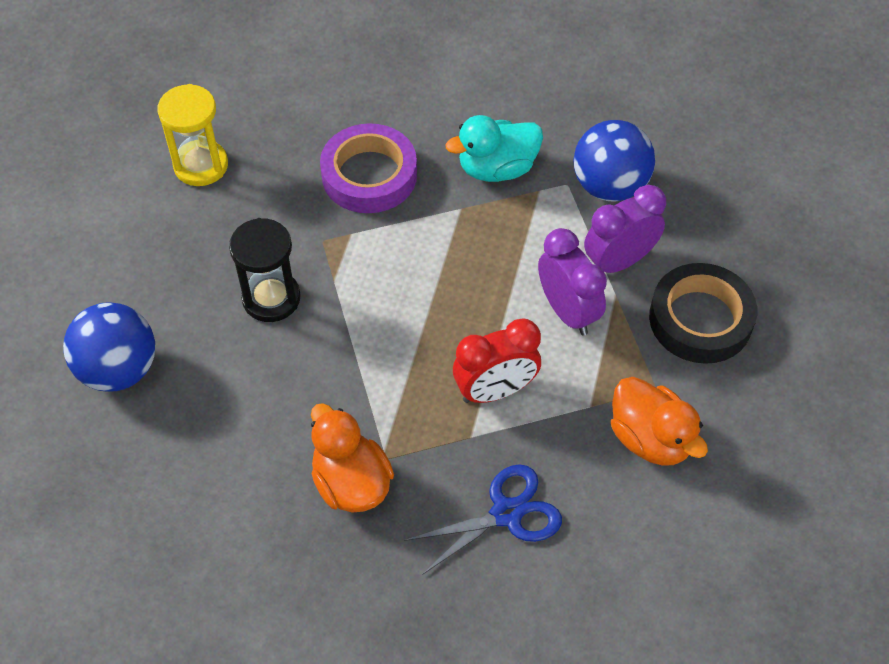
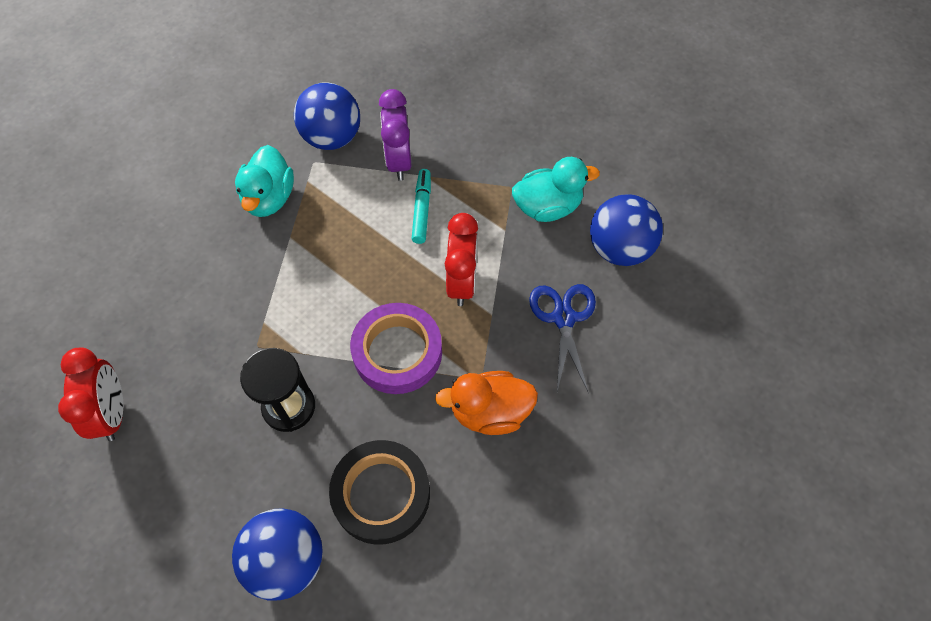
camera: 65 degrees left, 5 degrees up
yellow hourglass [157,84,228,186] -> red clock [58,348,123,441]
purple tape [320,123,417,213] -> purple tape moved to [350,303,442,394]
purple clock [538,228,607,336] -> turquoise marker [411,169,431,244]
orange duck [611,377,708,466] -> turquoise duck [512,157,600,222]
black tape [649,263,757,364] -> black tape moved to [329,440,430,545]
none -> blue ball [590,194,663,266]

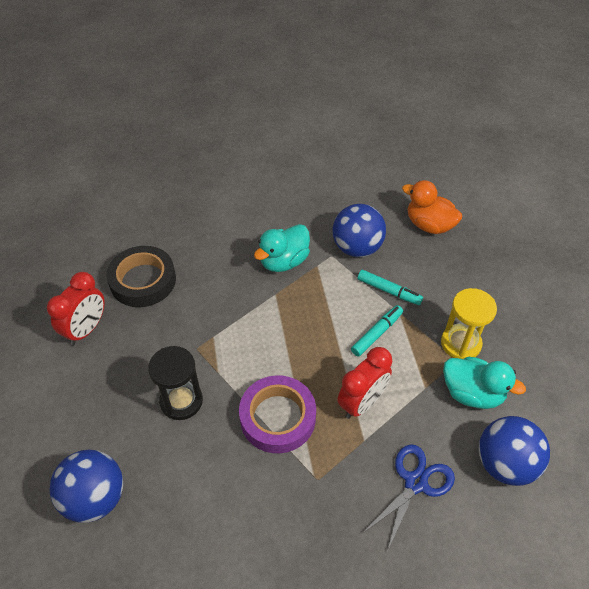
camera: 40 degrees right, 10 degrees down
black tape [329,440,430,545] -> black tape moved to [107,246,176,307]
purple clock [379,89,412,181] -> turquoise marker [358,270,423,305]
orange duck [435,371,538,435] -> orange duck moved to [402,180,462,234]
none -> yellow hourglass [441,288,497,359]

